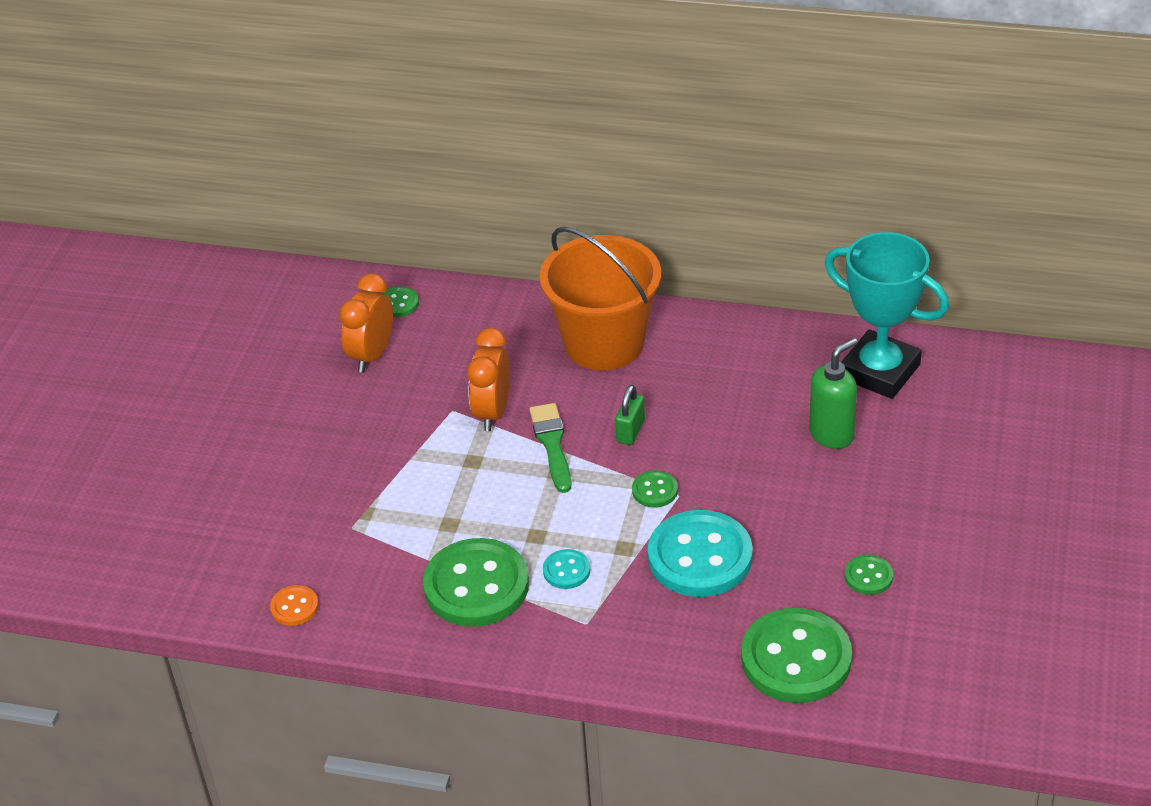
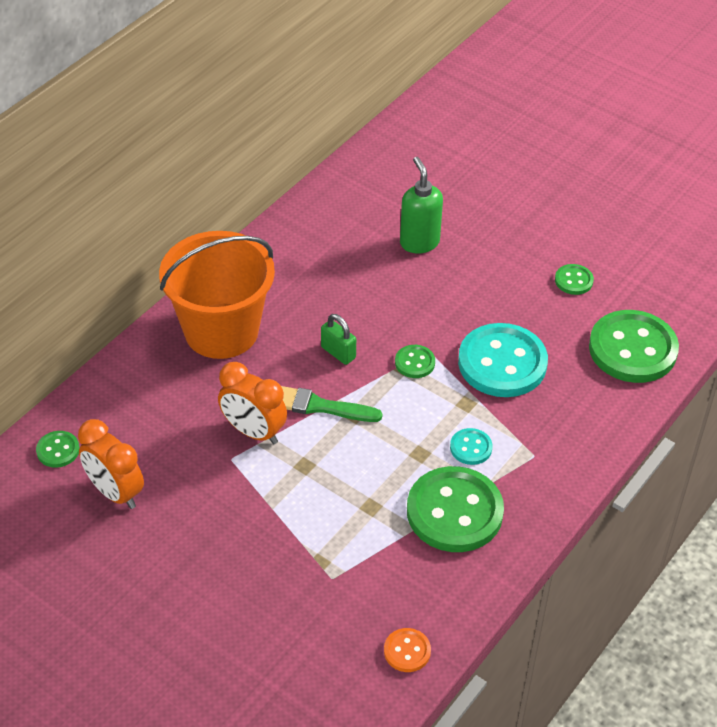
camera: 70 degrees left, 5 degrees up
turquoise trophy [825,232,949,399] -> none

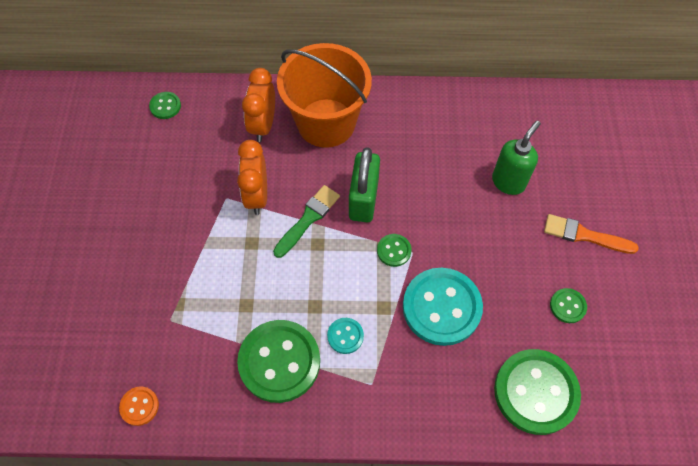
camera: 55 degrees right, 15 degrees up
orange clock [78,419,144,509] -> orange clock moved to [242,68,275,142]
green brush [281,386,383,422] -> green brush turned 60 degrees clockwise [273,185,340,258]
green padlock [321,314,356,365] -> green padlock [349,147,380,222], size x1.78
none -> orange brush [544,214,639,254]

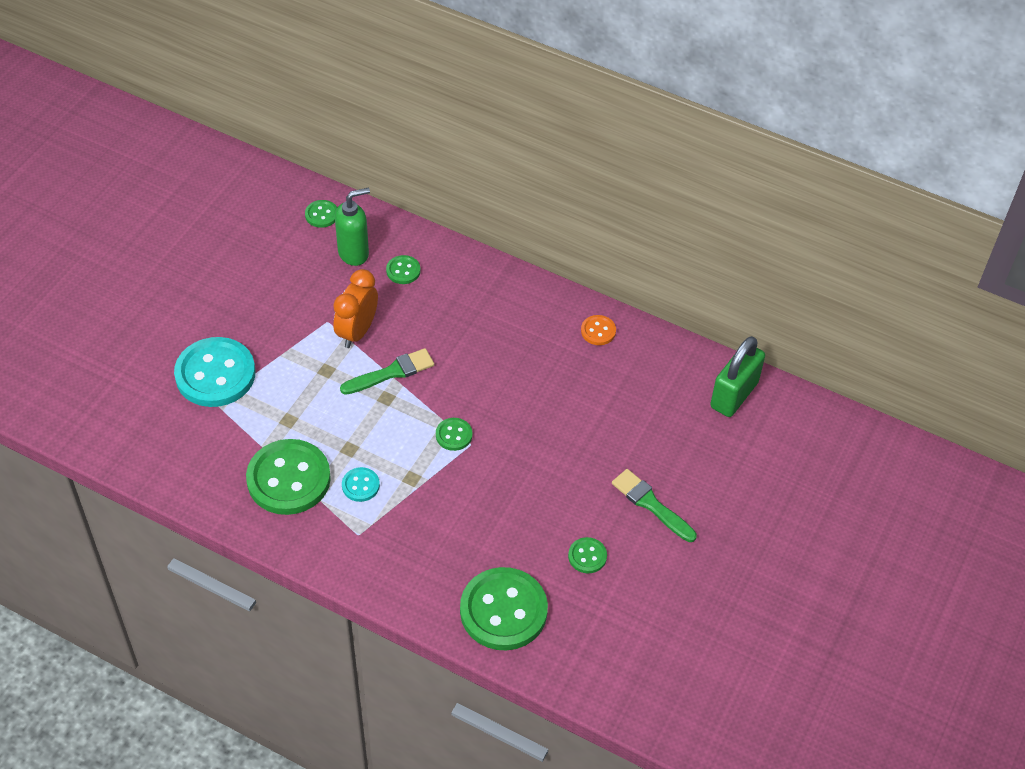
camera: 25 degrees right, 10 degrees down
orange button [119,387,159,426] -> orange button moved to [581,315,616,345]
orange clock [242,68,275,142] -> green button [386,255,421,284]
orange bucket [277,43,372,148] -> none
green padlock [349,147,380,222] -> green padlock moved to [710,336,765,417]
turquoise button [403,268,483,346] -> turquoise button moved to [174,337,255,407]
green soap dispenser [492,121,541,195] -> green soap dispenser moved to [335,188,370,266]
orange brush [544,214,639,254] -> green brush [612,469,697,542]

